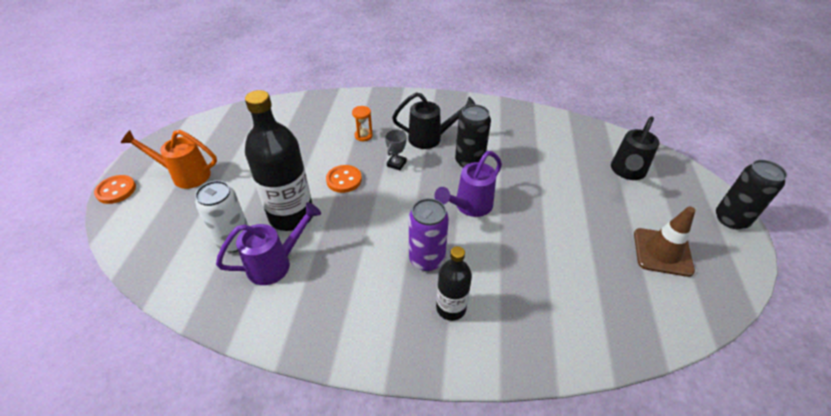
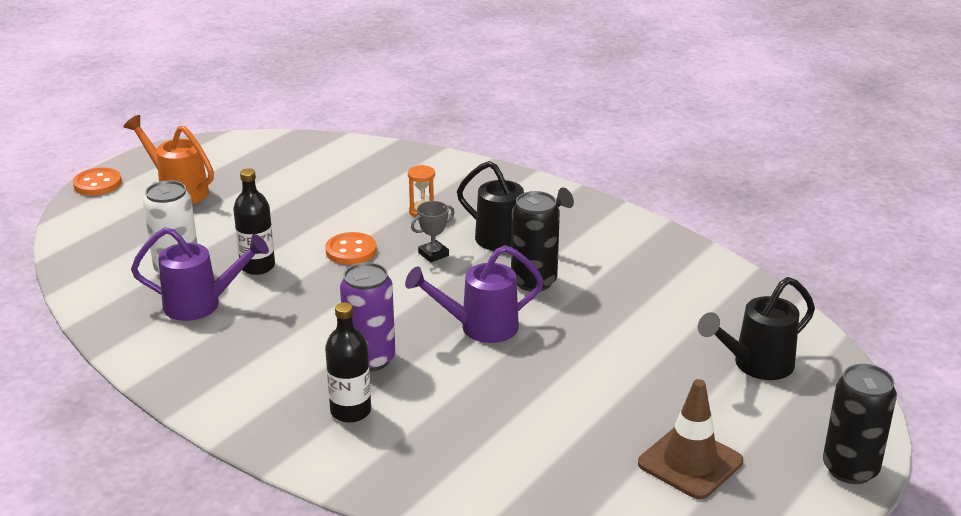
camera: 30 degrees right, 15 degrees down
black bottle [245,90,313,231] -> black bottle [233,169,275,275], size x0.57

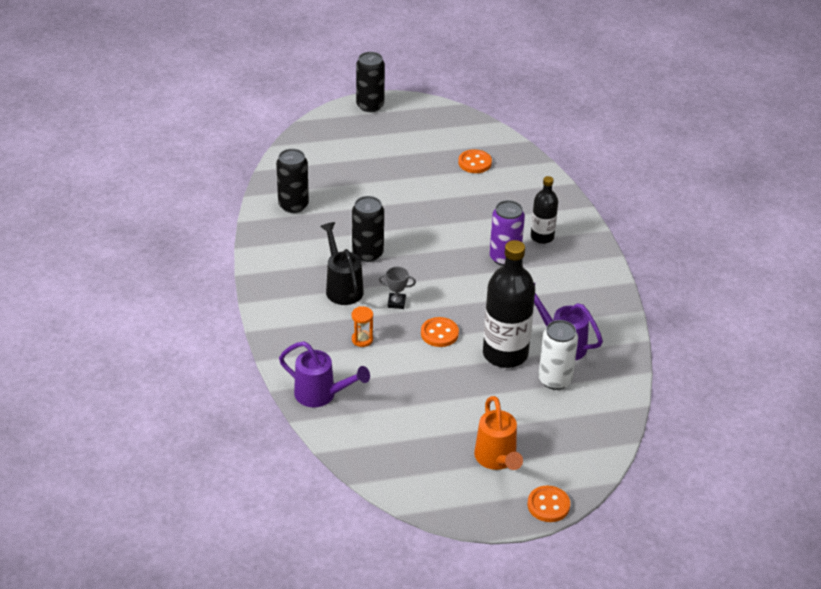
camera: 140 degrees left, 10 degrees up
black bottle [233,169,275,275] -> black bottle [483,240,535,368], size x1.77
purple watering can [405,245,544,343] -> purple watering can moved to [279,341,370,407]
brown traffic cone [638,379,743,499] -> none
black watering can [698,277,815,380] -> none
none -> black can [276,149,309,213]
none -> orange button [458,149,492,173]

